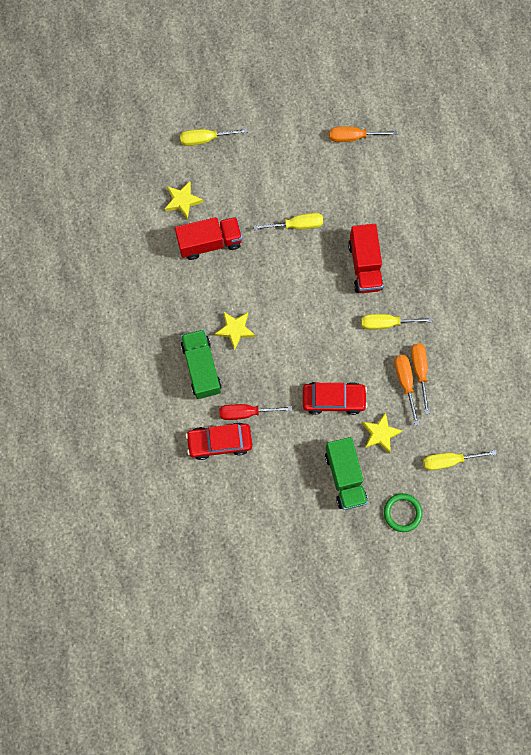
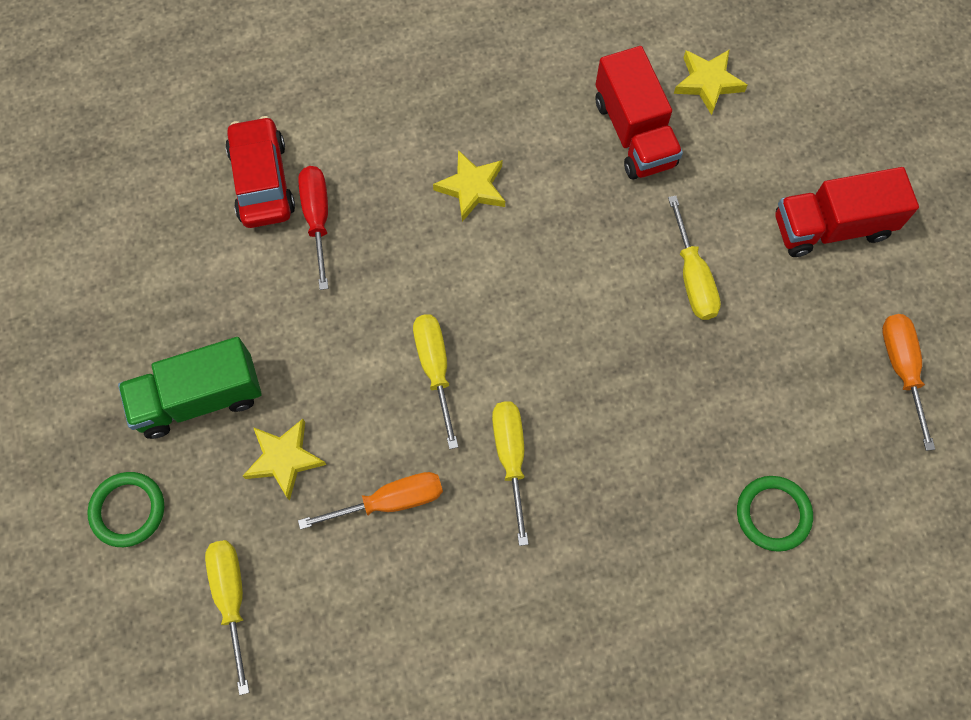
camera: 85 degrees right, 5 degrees down
yellow screwdriver [180,128,248,146] -> yellow screwdriver moved to [413,314,458,449]
green truck [181,329,221,399] -> none
red car [303,382,367,415] -> none
red truck [348,224,384,293] -> red truck moved to [775,167,919,257]
orange screwdriver [411,343,430,414] -> none
none -> green ring [737,476,813,552]

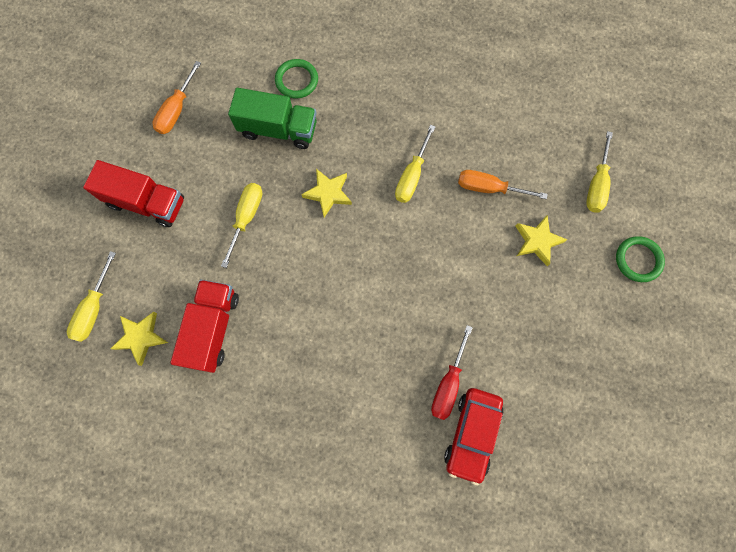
camera: 150 degrees left, 5 degrees up
green truck [118,337,262,439] -> green truck moved to [228,88,317,149]
yellow screwdriver [413,314,458,449] -> yellow screwdriver moved to [67,251,116,342]
yellow star [433,150,505,222] -> yellow star moved to [301,169,352,217]

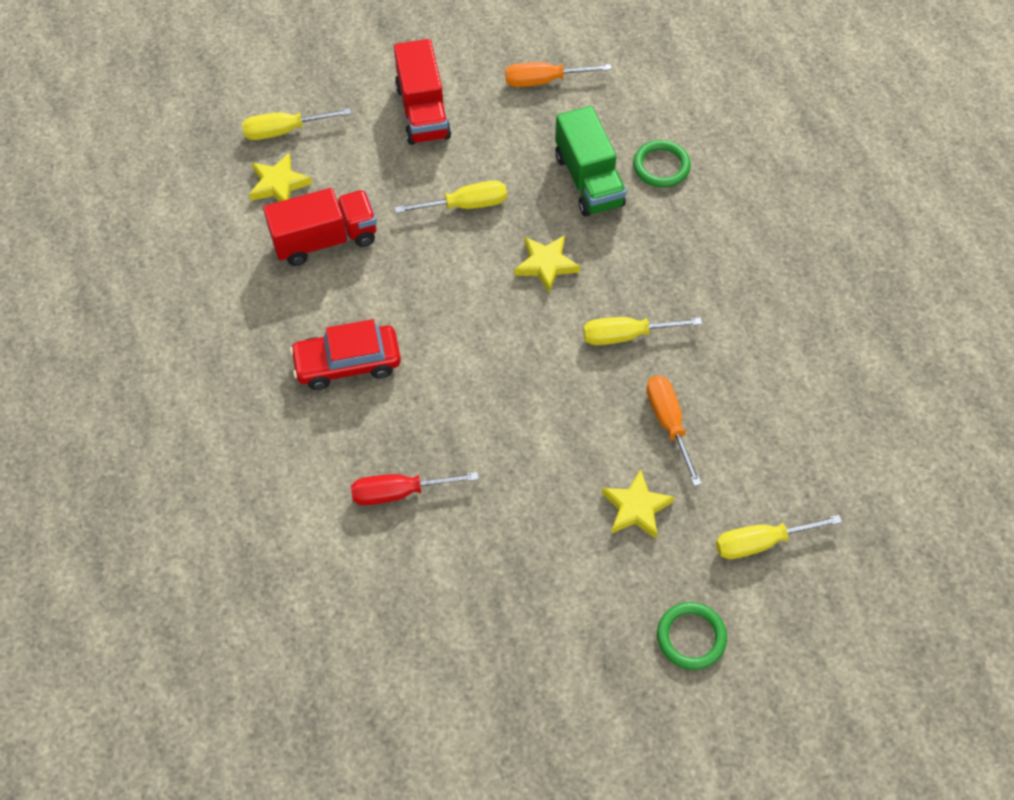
camera: 60 degrees right, 15 degrees down
red car [444,388,503,485] -> red car moved to [290,319,401,390]

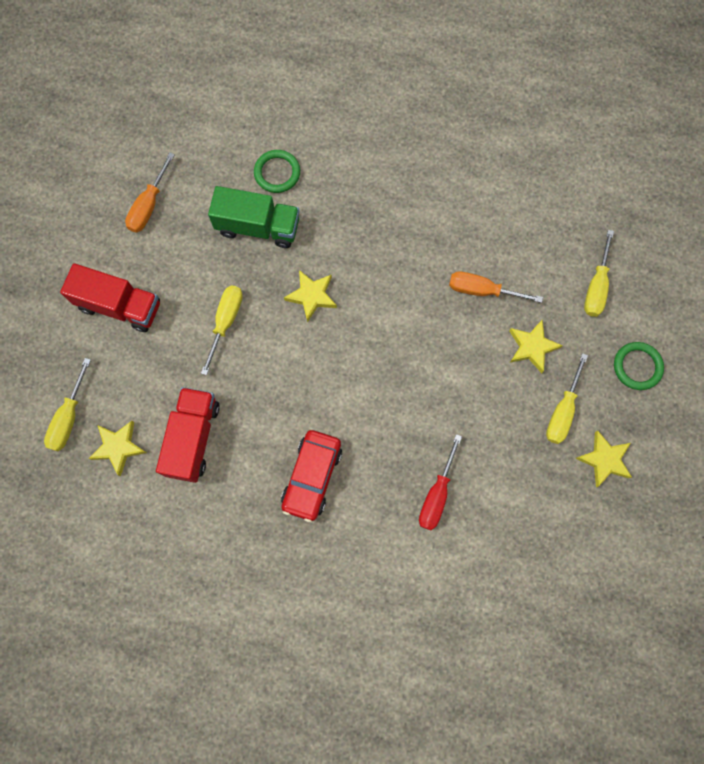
camera: 60 degrees left, 15 degrees up
yellow screwdriver [583,317,702,345] -> yellow screwdriver moved to [546,353,588,444]
none -> yellow star [575,431,632,487]

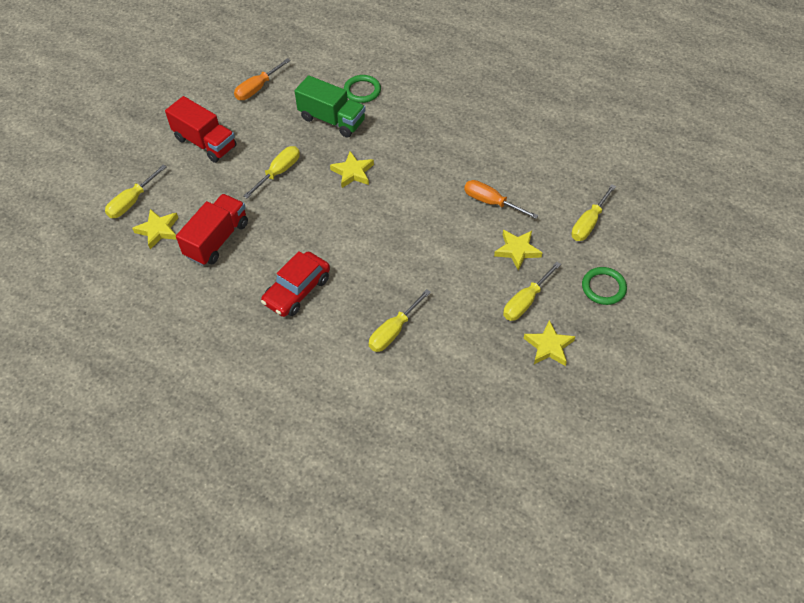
camera: 20 degrees right, 20 degrees down
red screwdriver [419,434,462,530] -> yellow screwdriver [369,289,431,352]

